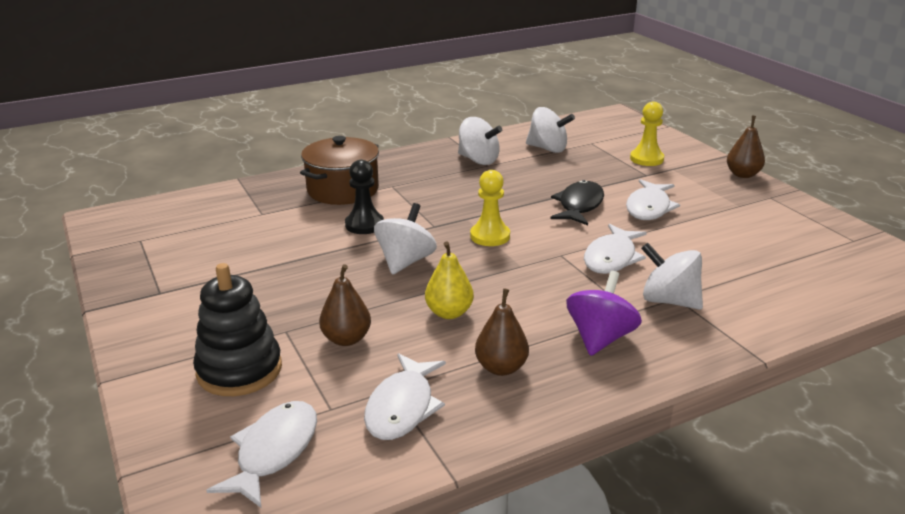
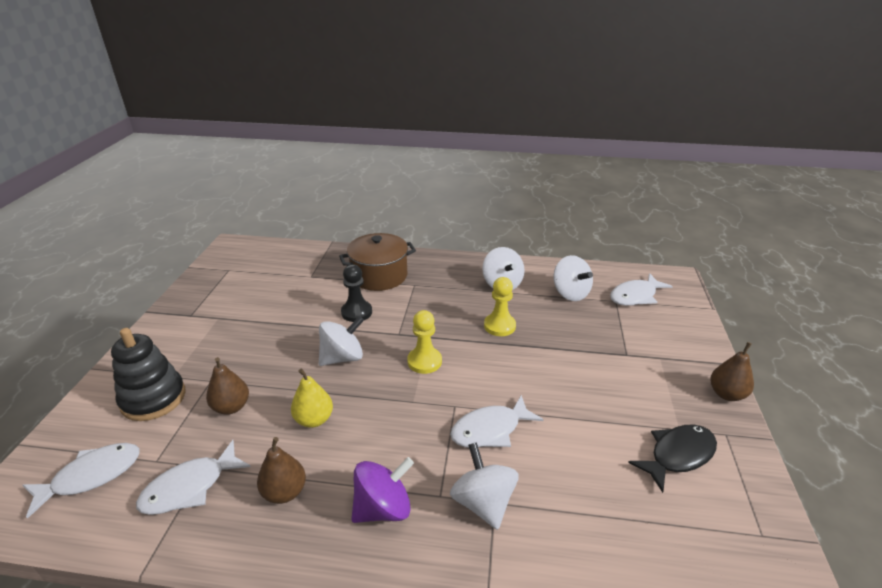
camera: 35 degrees right, 5 degrees up
black fish [550,180,604,225] -> black fish moved to [628,424,717,493]
white fish [626,179,680,220] -> white fish moved to [610,273,673,306]
yellow pawn [630,102,664,166] -> yellow pawn moved to [484,277,516,336]

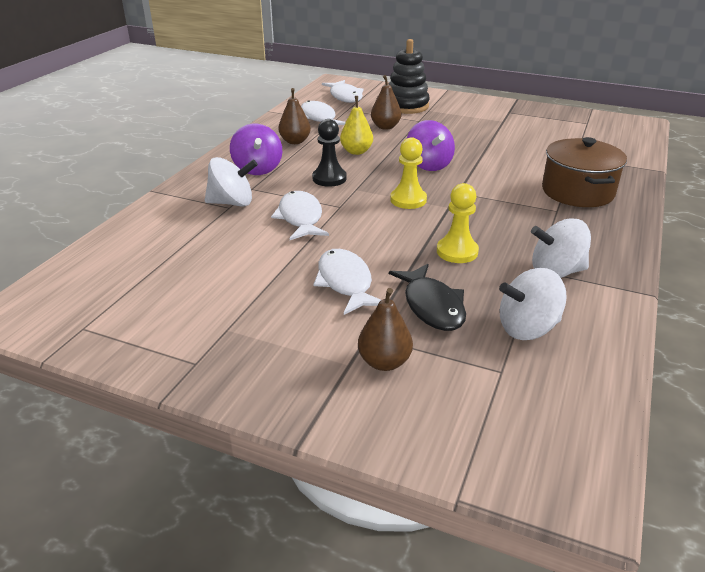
camera: 105 degrees right, 0 degrees up
white spinning top [319,316,364,366] -> purple spinning top [407,120,455,171]
black pawn [341,264,372,322] -> black pawn moved to [312,119,347,187]
white fish [610,273,673,306] -> white fish moved to [313,249,381,315]
black fish [628,424,717,493] -> black fish moved to [389,264,466,331]
brown pear [710,342,754,401] -> brown pear moved to [358,288,413,371]

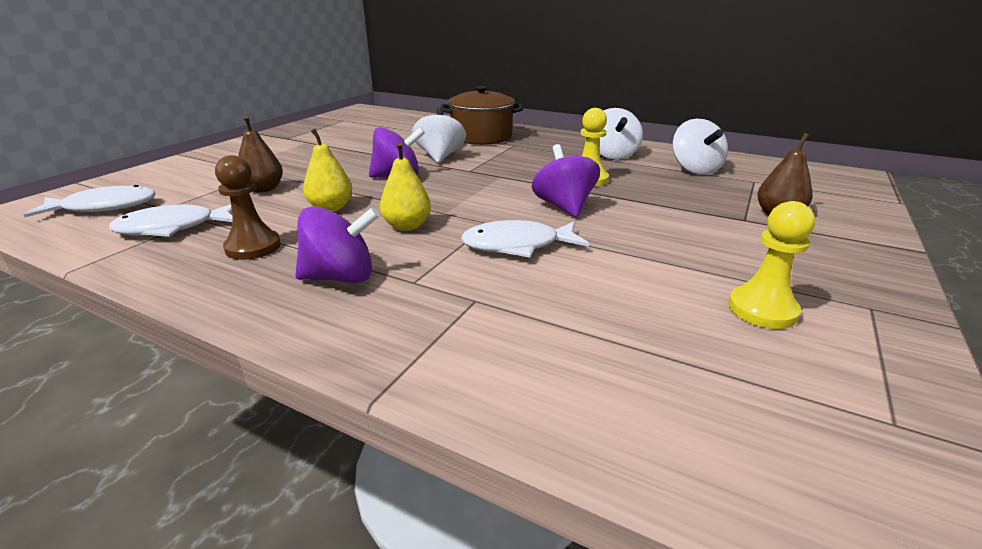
camera: 85 degrees left, 5 degrees down
white spinning top [205,157,258,207] -> white spinning top moved to [412,108,466,163]
brown pear [278,88,311,144] -> brown pawn [215,155,281,260]
black pawn [312,119,347,187] -> yellow pear [380,142,431,231]
white fish [313,249,381,315] -> none
black stacking toy [388,39,430,114] -> none
black fish [389,264,466,331] -> none
yellow pawn [390,137,427,209] -> yellow pawn moved to [728,201,815,329]
none -> purple spinning top [532,144,600,217]

